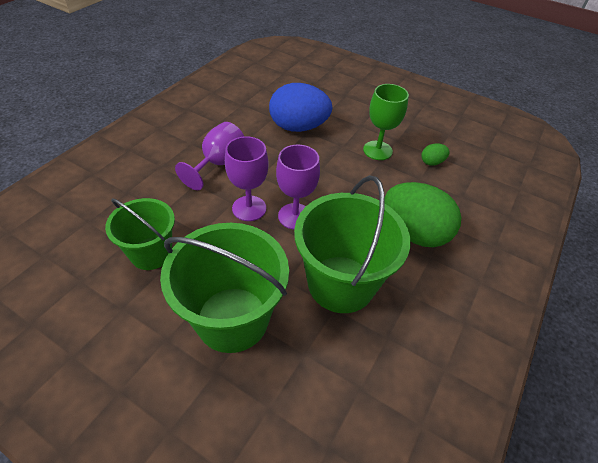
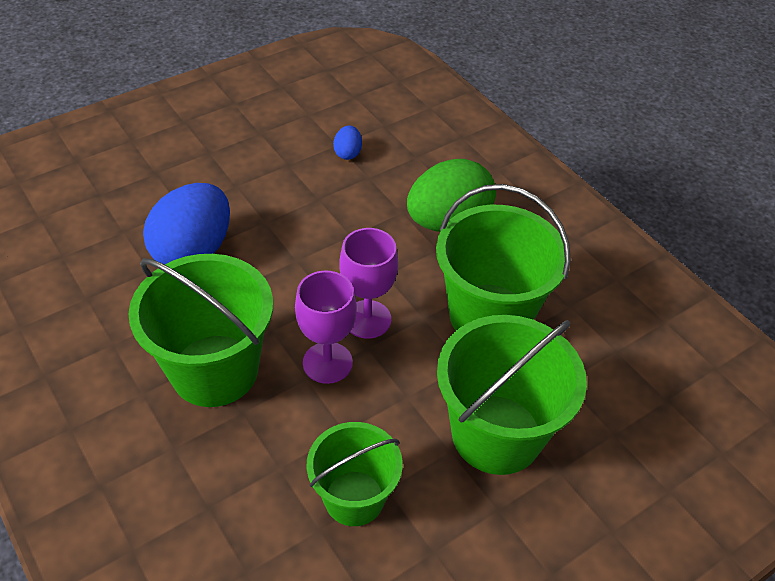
camera: 65 degrees left, 0 degrees up
purple goblet [175,122,244,190] -> green bucket [129,254,273,407]
green goblet [363,84,409,160] -> none
green egg [421,143,450,166] -> blue egg [333,126,362,160]

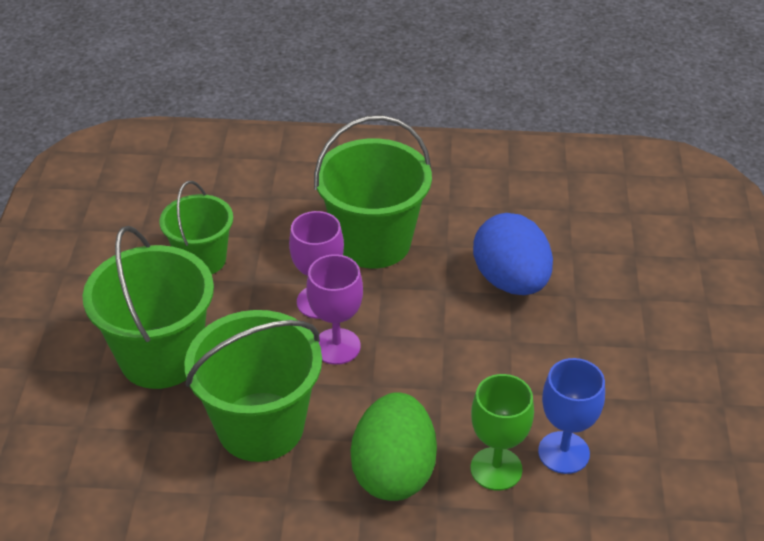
camera: 130 degrees right, 5 degrees down
blue egg [333,126,362,160] -> blue goblet [538,358,605,474]
none -> green goblet [470,374,534,491]

